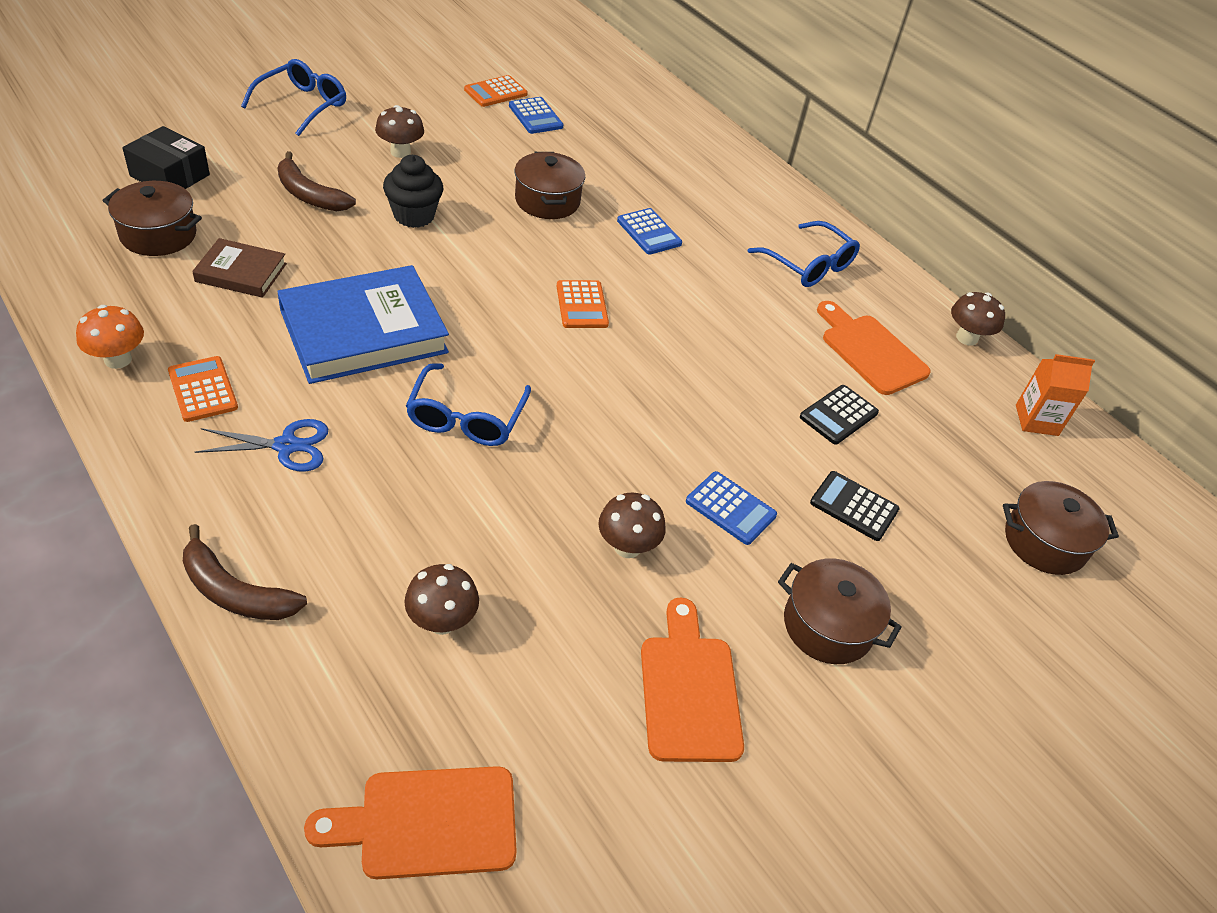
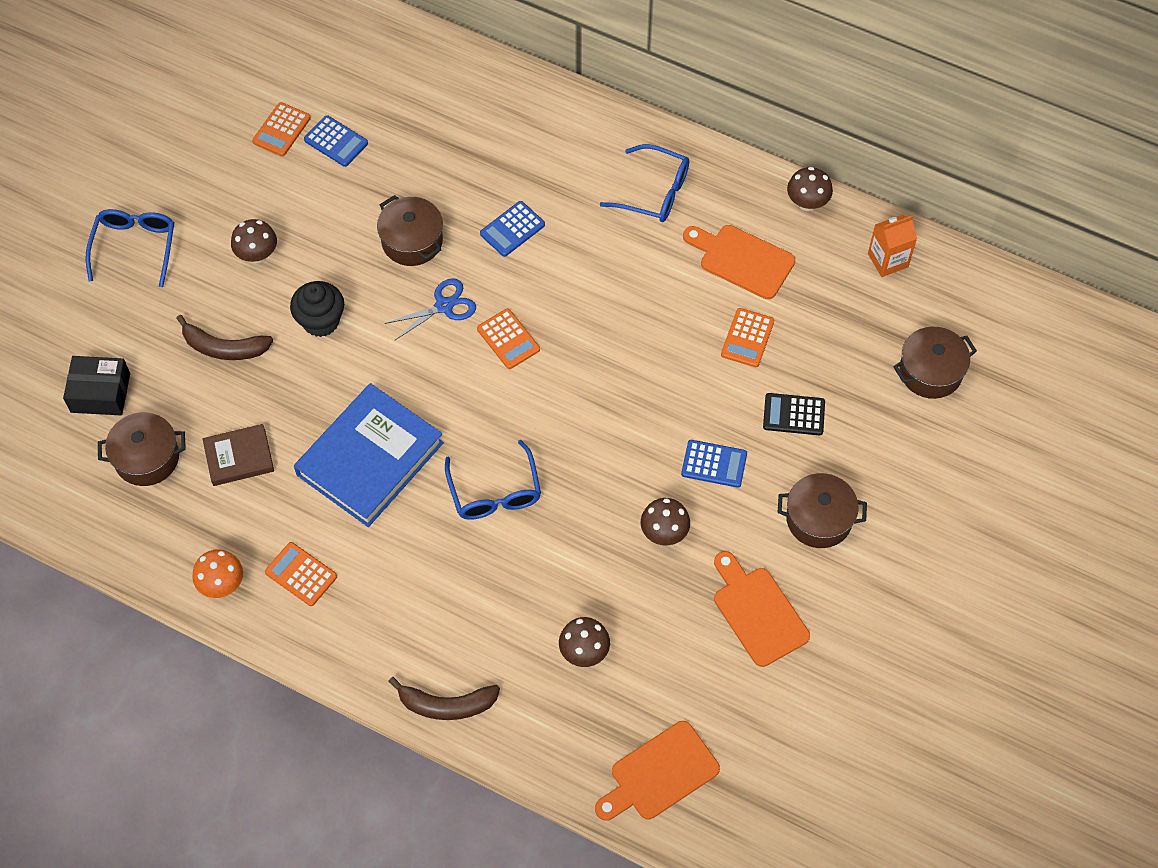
camera: 20 degrees left, 15 degrees up
blue scissors [195,419,328,472] -> blue scissors moved to [384,278,476,340]
blue calculator [617,208,682,255] -> blue calculator turned 105 degrees clockwise [480,201,545,257]
black calculator [800,385,879,445] -> orange calculator [721,308,774,367]

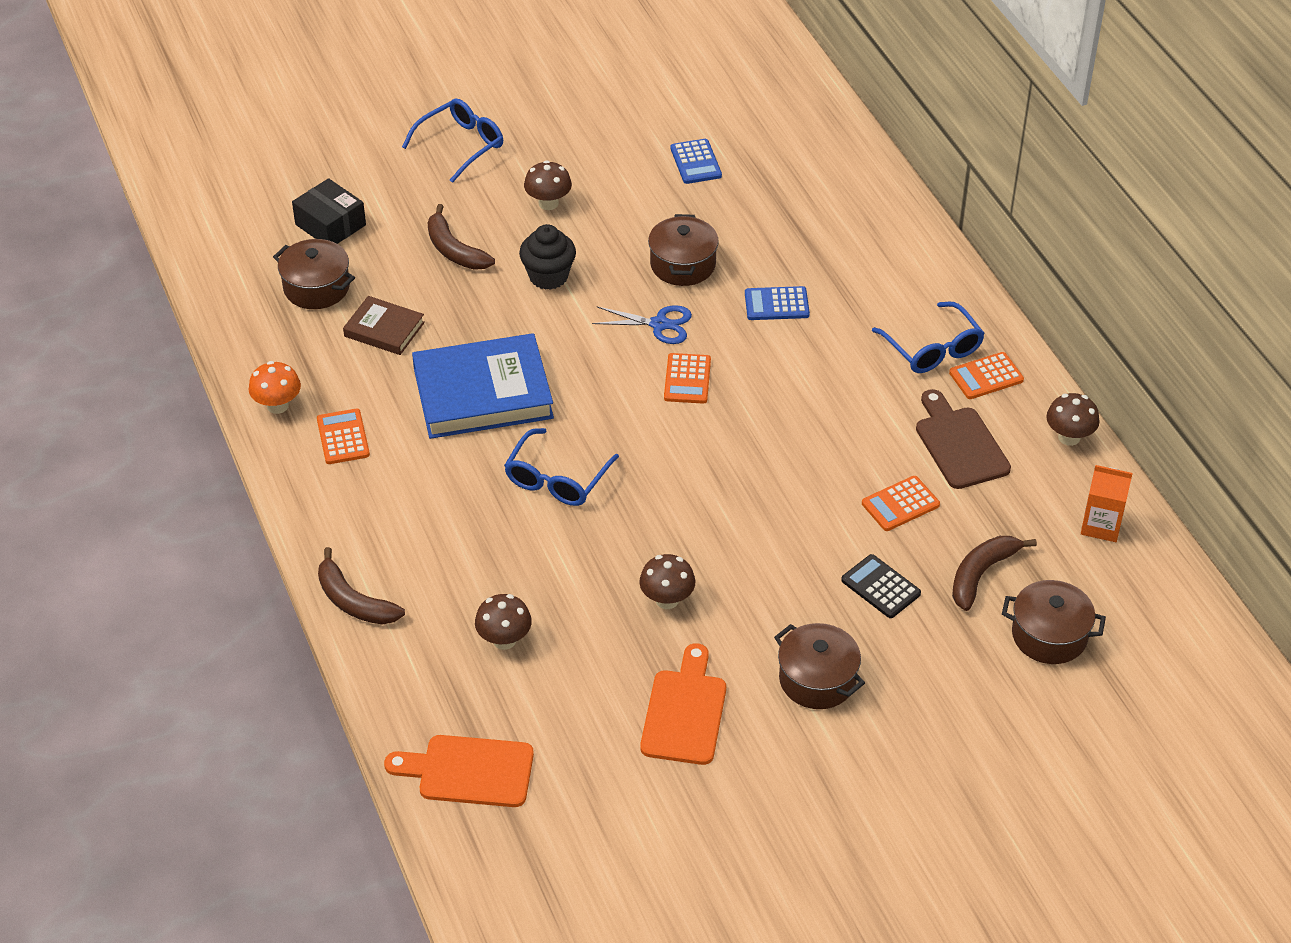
camera: 40 degrees right, 15 degrees down
orange calculator [252,102,311,156] -> orange calculator moved to [949,352,1024,399]
blue calculator [681,440,747,488] -> none
orange cutting board [683,225,795,299] -> brown cutting board [916,389,1011,489]
none -> brown banana [952,536,1037,611]

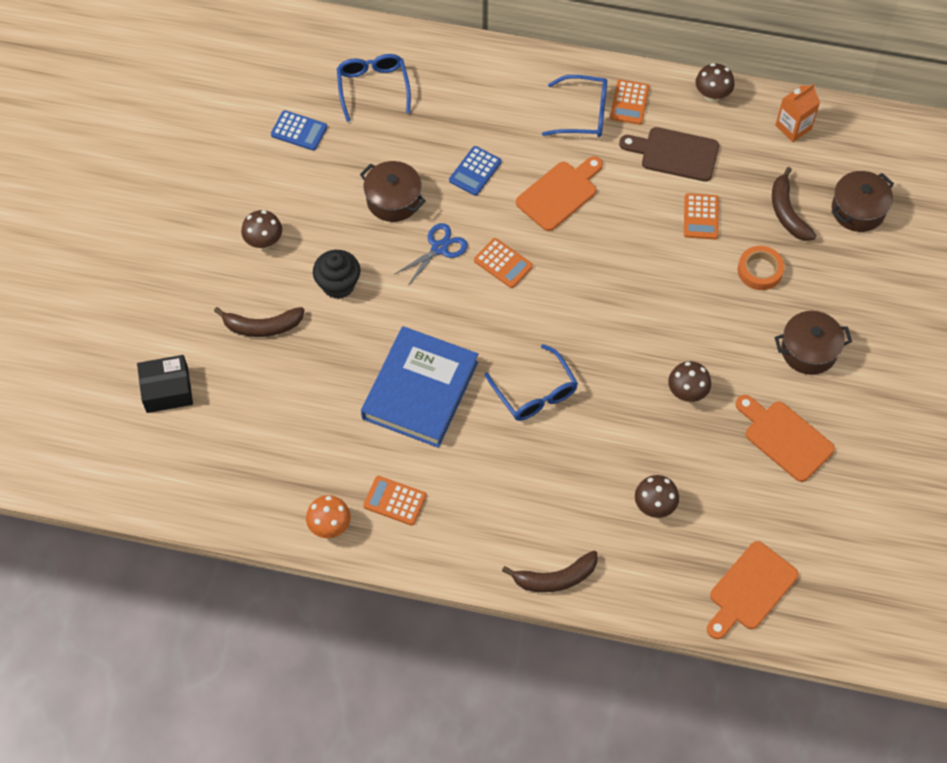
camera: 55 degrees left, 15 degrees up
brown pot [273,239,355,309] -> none
brown book [343,296,425,355] -> none
blue glasses [402,98,503,183] -> blue glasses moved to [337,54,411,122]
black calculator [841,554,921,618] -> orange tape [738,246,785,290]
none -> orange cutting board [516,156,603,231]

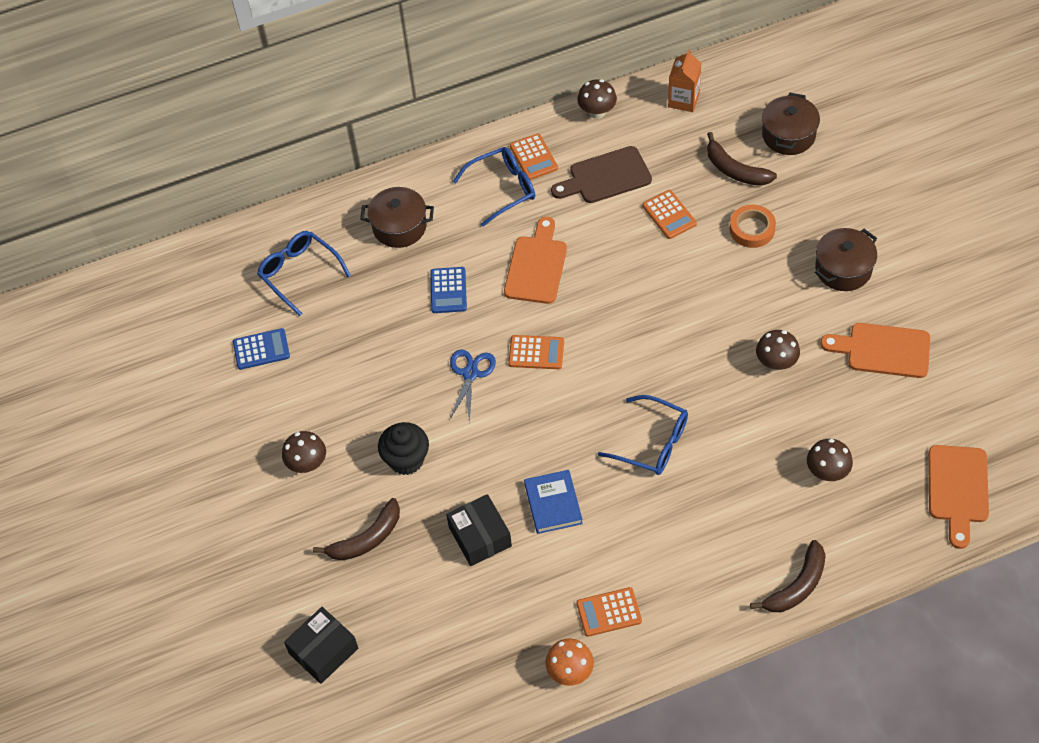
camera: 30 degrees left, 5 degrees down
brown pot [360,161,426,222] -> brown pot moved to [360,187,434,248]
blue book [361,326,478,448] -> blue book [524,470,583,534], size x0.53
none -> black box [446,494,512,566]

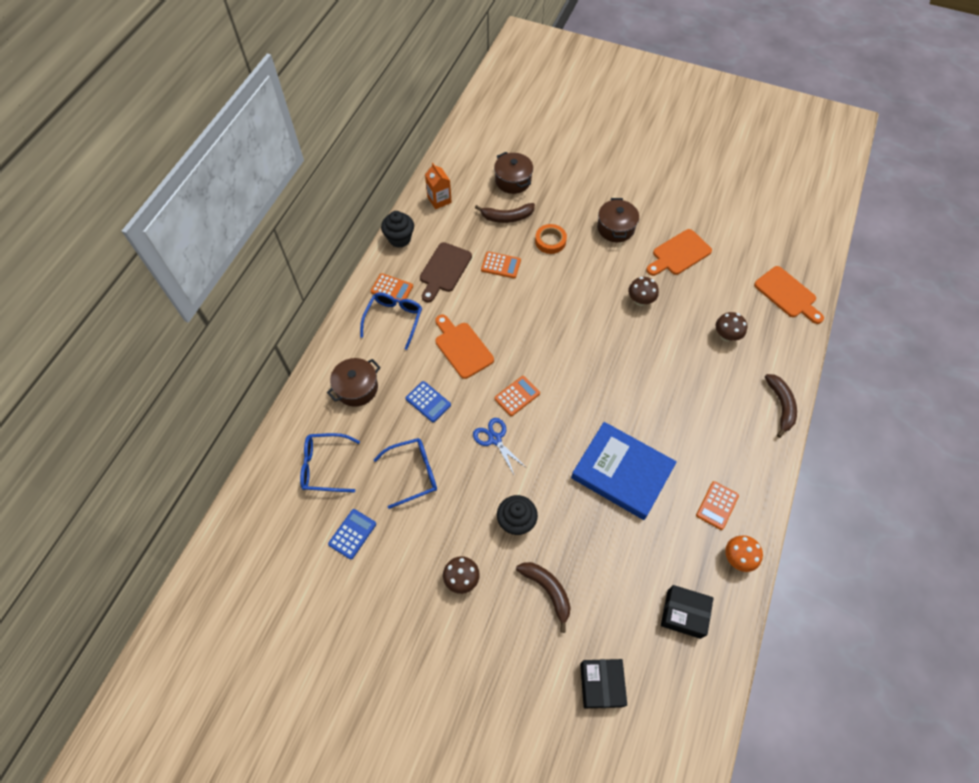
camera: 50 degrees left, 5 degrees up
brown banana [313,498,400,561] -> brown banana turned 45 degrees counterclockwise [516,562,571,633]
black box [446,494,512,566] -> black box moved to [661,585,714,639]
blue book [524,470,583,534] -> blue book [571,422,677,520], size x1.90
brown mushroom [577,79,617,119] -> black cupcake [381,211,414,248]
blue glasses [598,395,688,475] -> blue glasses moved to [374,438,437,509]

